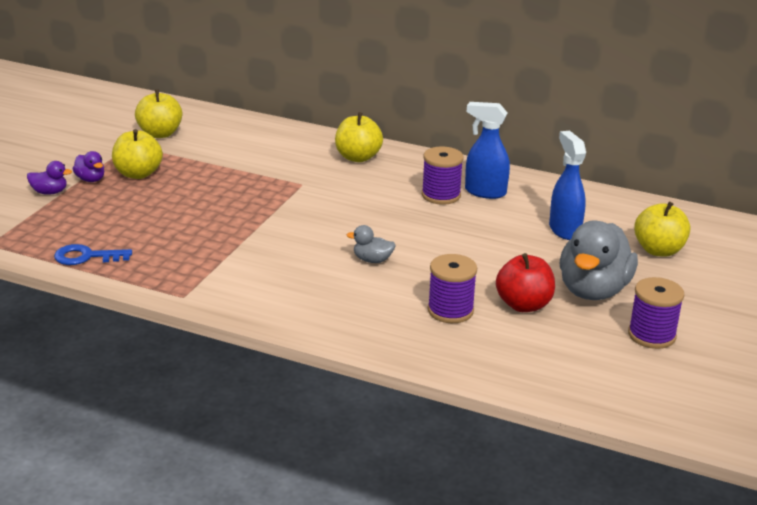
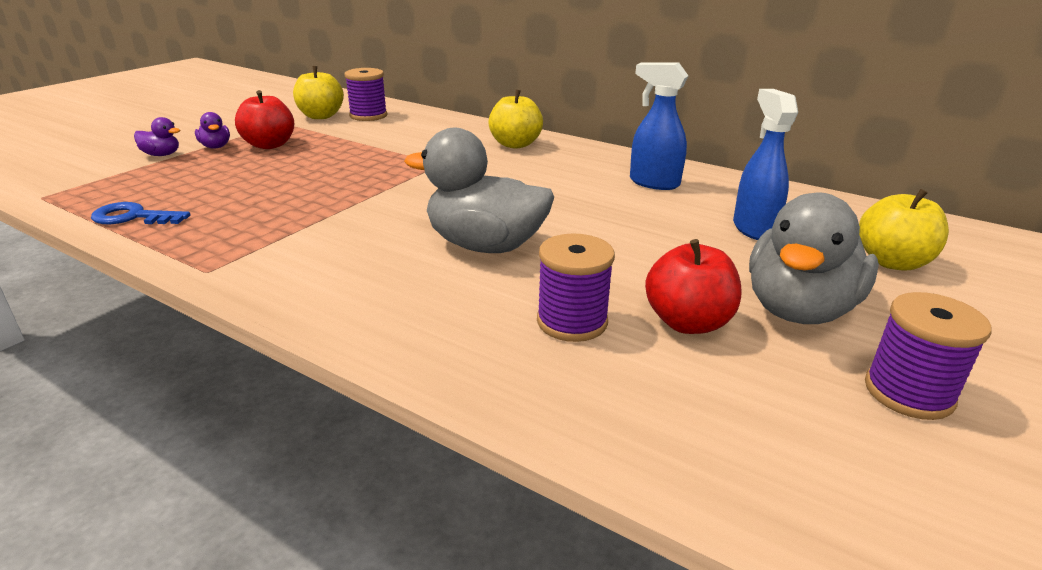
camera: 10 degrees right, 0 degrees up
yellow apple [112,129,163,179] -> red apple [235,90,294,149]
grey duck [346,225,396,263] -> grey duck [404,128,554,253], size x2.26
purple spool [422,146,464,205] -> purple spool moved to [344,68,387,121]

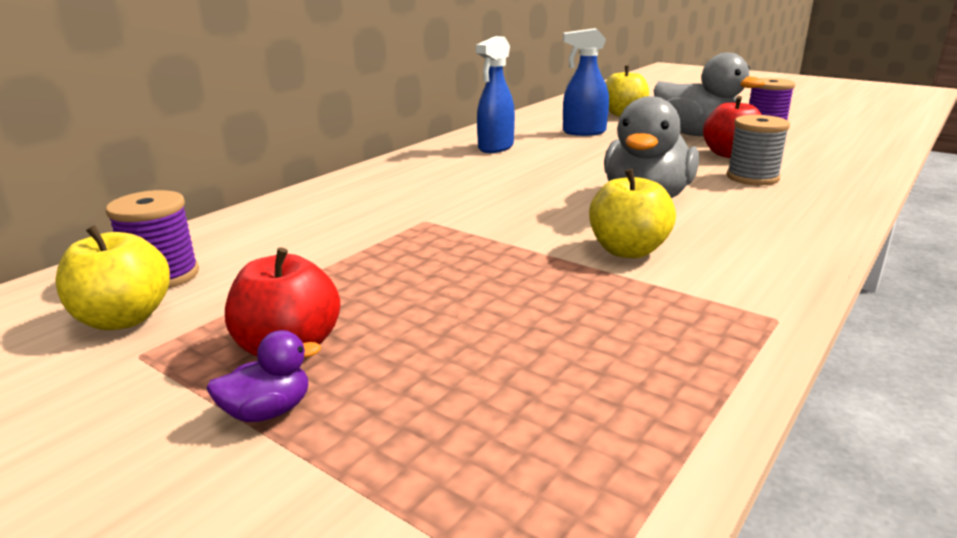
camera: 85 degrees left, 5 degrees down
blue key [91,202,190,224] -> none
purple duck [134,117,180,156] -> none
yellow apple [488,90,543,149] -> yellow apple moved to [589,169,676,258]
purple spool [537,234,615,342] -> grey spool [727,115,790,186]

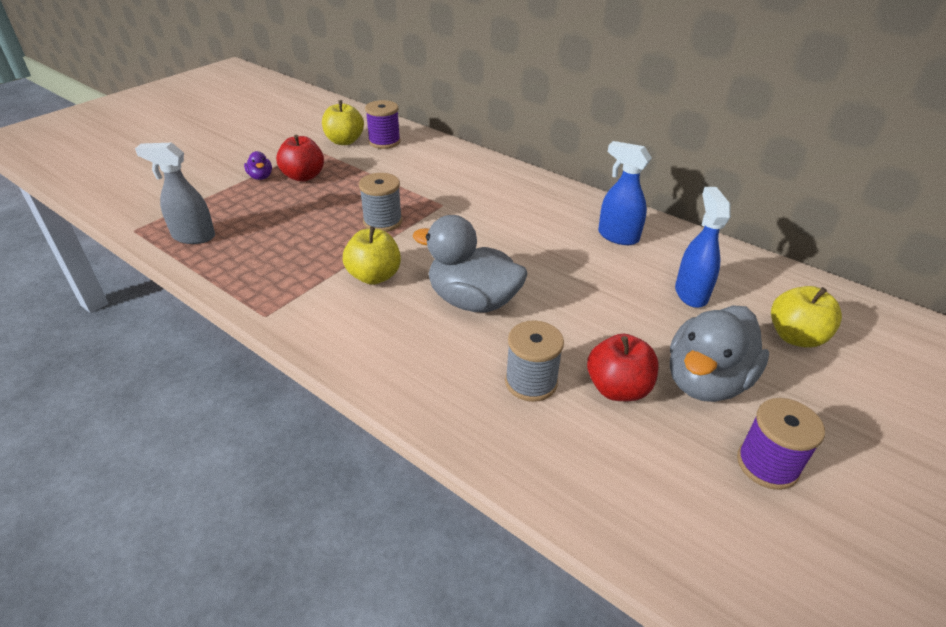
camera: 90 degrees right, 15 degrees up
none -> grey spray bottle [135,143,215,244]
none -> grey spool [359,173,402,232]

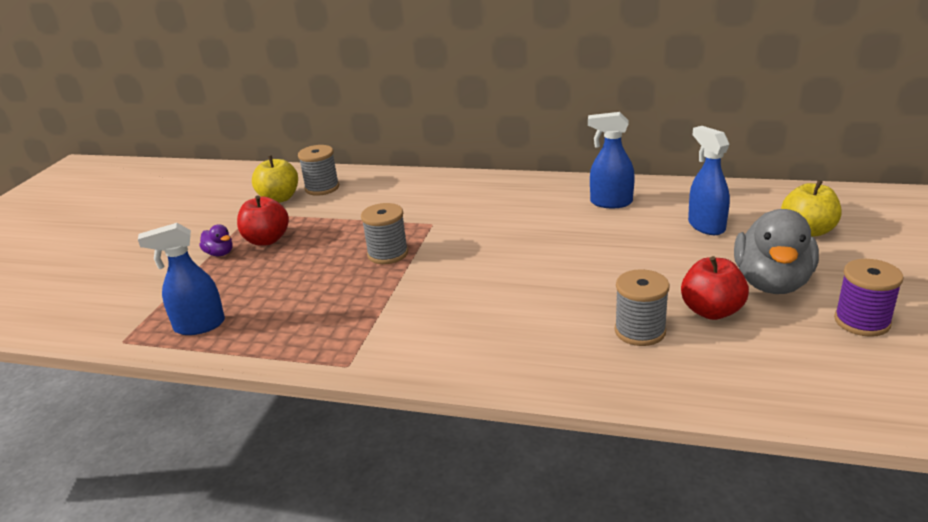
camera: 20 degrees left, 10 degrees down
grey spray bottle [135,143,215,244] -> blue spray bottle [138,223,225,335]
yellow apple [343,226,401,285] -> none
purple spool [365,100,401,149] -> grey spool [298,145,339,196]
grey duck [412,215,528,313] -> none

